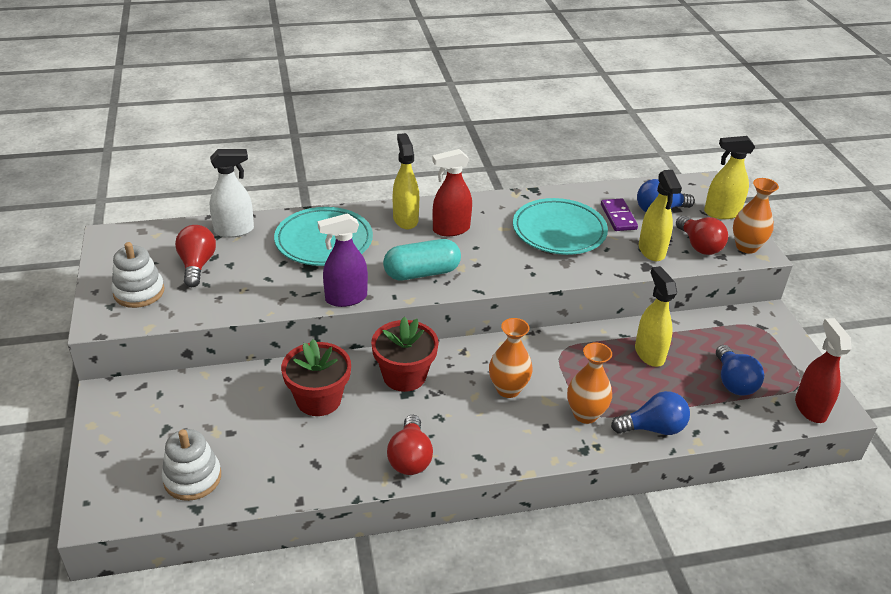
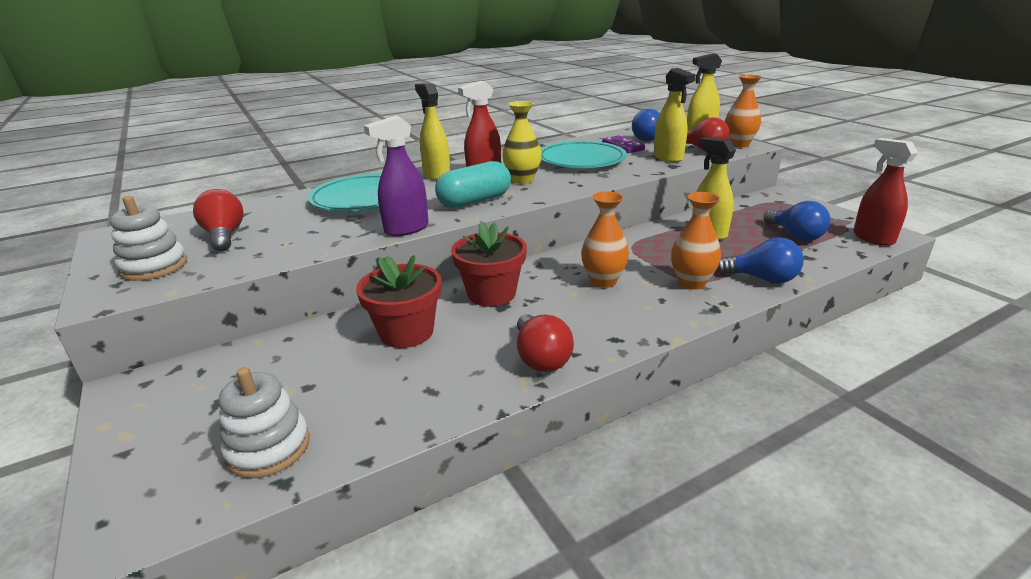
camera: 15 degrees left, 10 degrees down
white spray bottle [210,149,254,238] -> none
blue light bulb [611,391,690,435] -> blue light bulb turned 45 degrees clockwise [716,237,804,284]
none -> yellow vase [502,101,542,184]

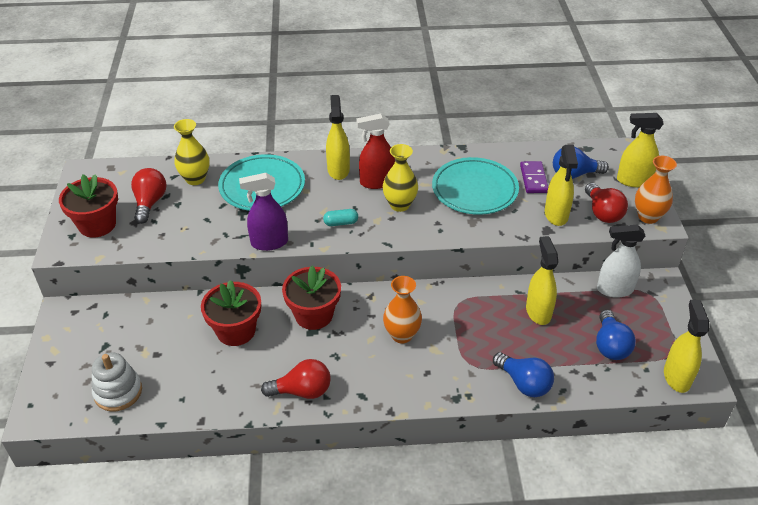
camera: 25 degrees right, 15 degrees up
white stacking toy [110,196,187,281] -> red flower pot [59,174,118,237]
turquoise capsule [435,161,511,208] -> turquoise capsule [323,209,358,226], size x0.50
red light bulb [517,314,574,372] -> red light bulb turned 105 degrees counterclockwise [261,359,331,399]
orange vase [671,192,721,290] -> none
red spray bottle [853,138,918,246] -> yellow spray bottle [664,300,709,393]
none -> yellow vase [174,119,210,185]
none -> white spray bottle [597,224,645,298]

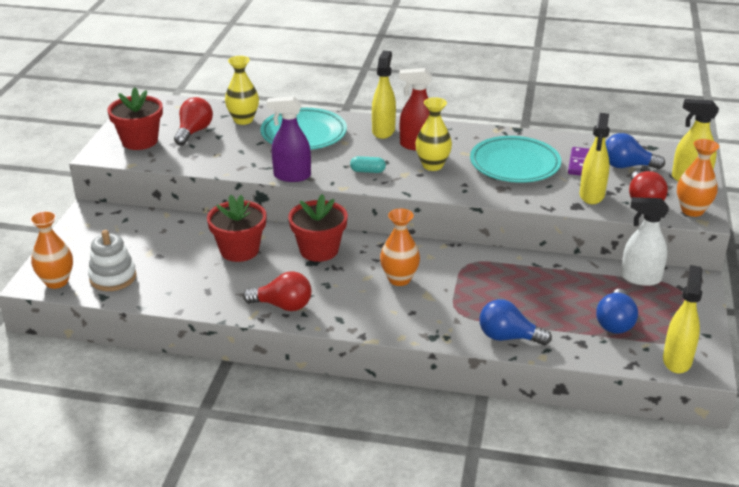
camera: 15 degrees right, 10 degrees down
blue light bulb [493,352,554,397] -> blue light bulb turned 135 degrees clockwise [479,299,552,345]
yellow spray bottle [526,236,558,325] -> none
none -> orange vase [30,211,73,289]

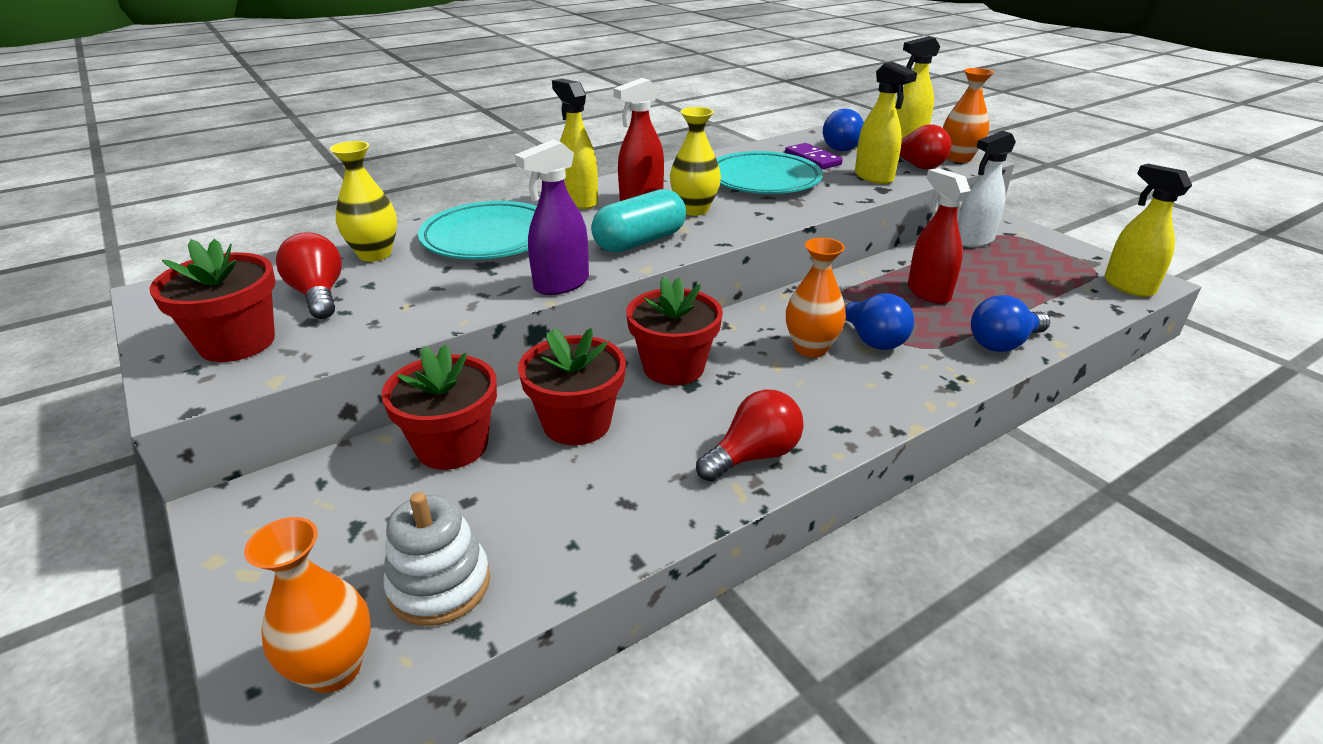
camera: 45 degrees left, 0 degrees up
turquoise capsule [350,156,386,173] -> turquoise capsule [591,189,686,253], size x1.99
blue light bulb [596,289,638,334] -> blue light bulb moved to [843,293,914,350]
none -> red flower pot [381,345,497,470]
none -> red spray bottle [908,168,971,304]

